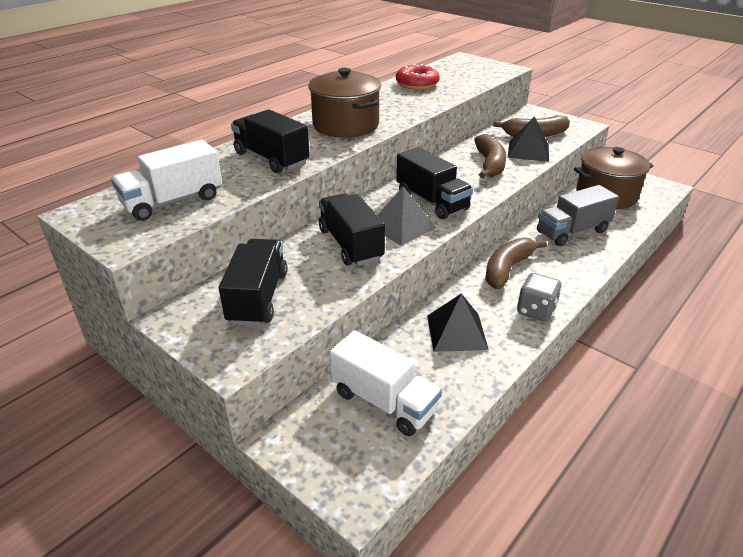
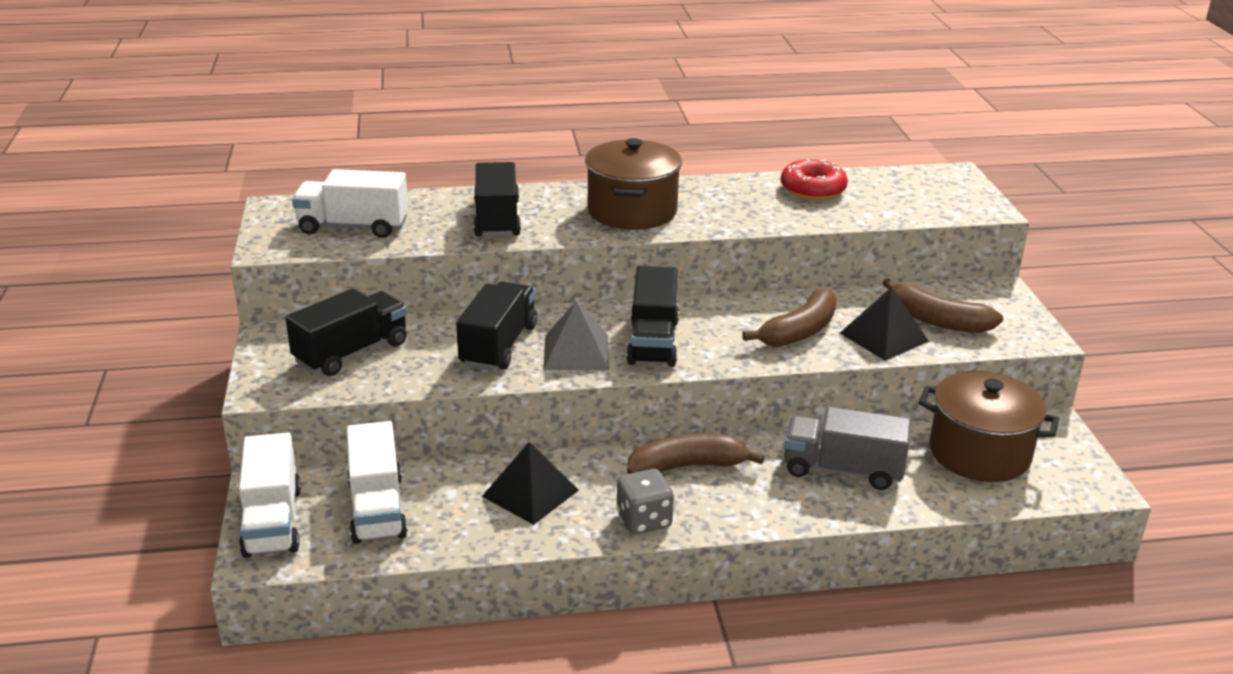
camera: 40 degrees right, 5 degrees down
none -> white truck [239,432,301,558]

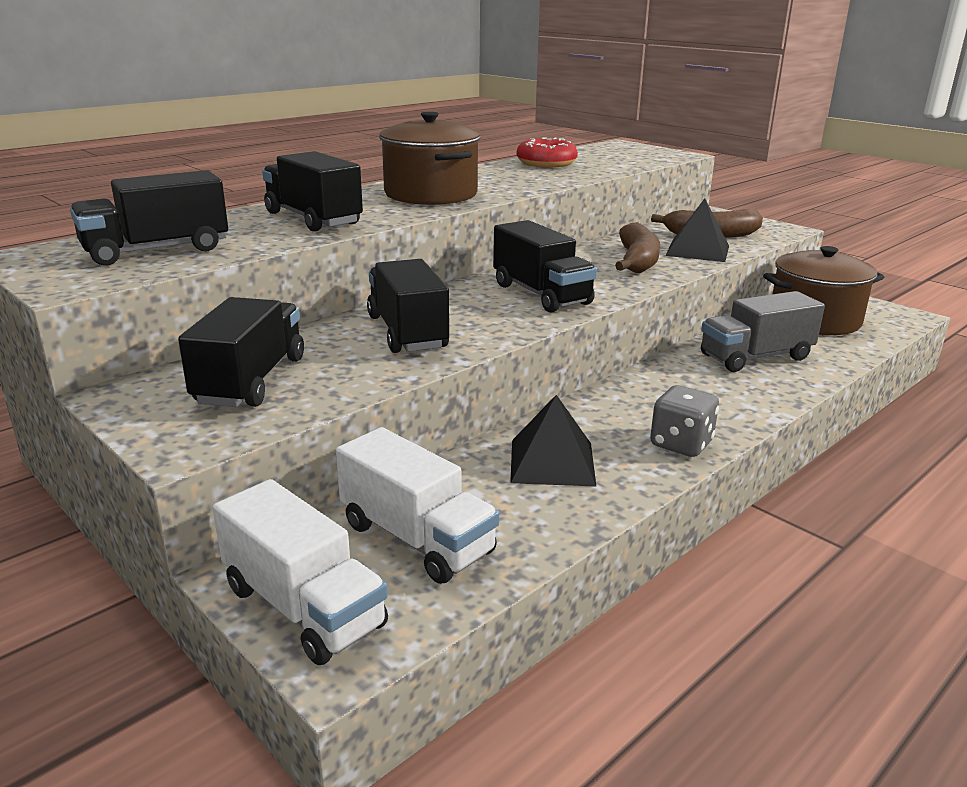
camera: 35 degrees left, 5 degrees down
white truck [292,169,408,238] -> black truck [70,170,228,266]
grey pyramid [543,301,609,370] -> none
brown banana [627,433,765,474] -> none

